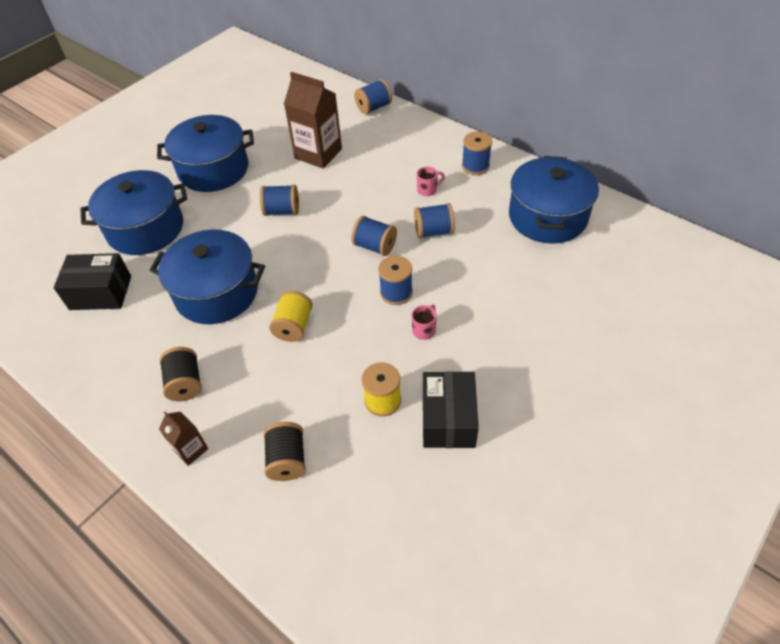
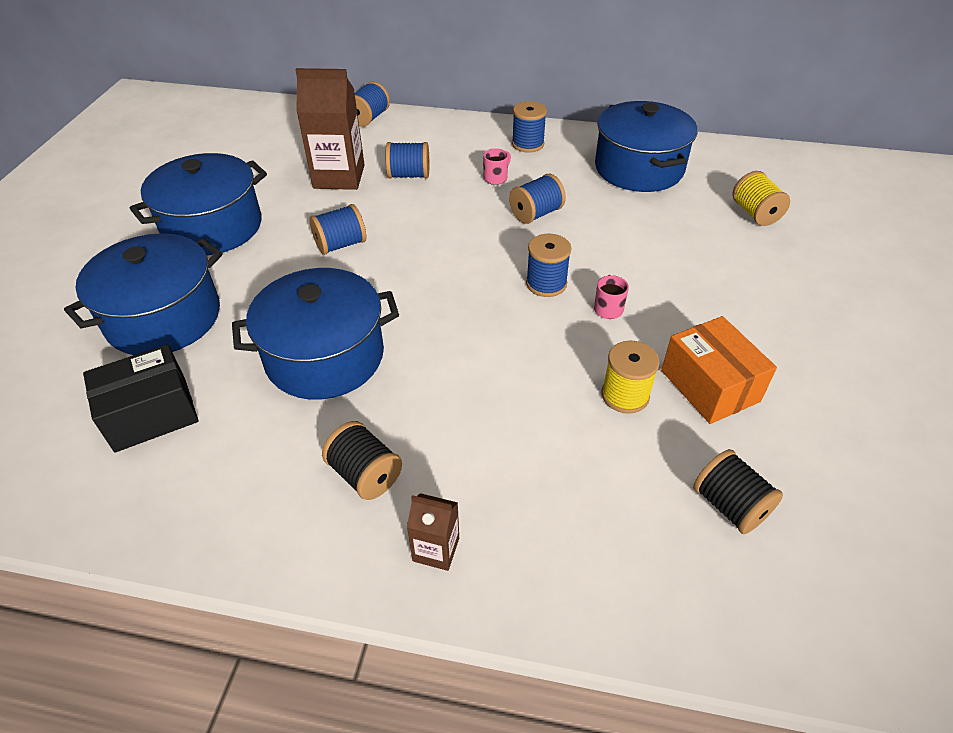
camera: 30 degrees left, 5 degrees down
black spool [264,422,306,481] -> black spool moved to [693,449,783,534]
yellow spool [269,291,313,342] -> yellow spool moved to [732,171,790,226]
blue spool [351,216,397,256] -> blue spool moved to [385,142,429,178]
black box [423,371,479,448] -> orange box [661,316,777,424]

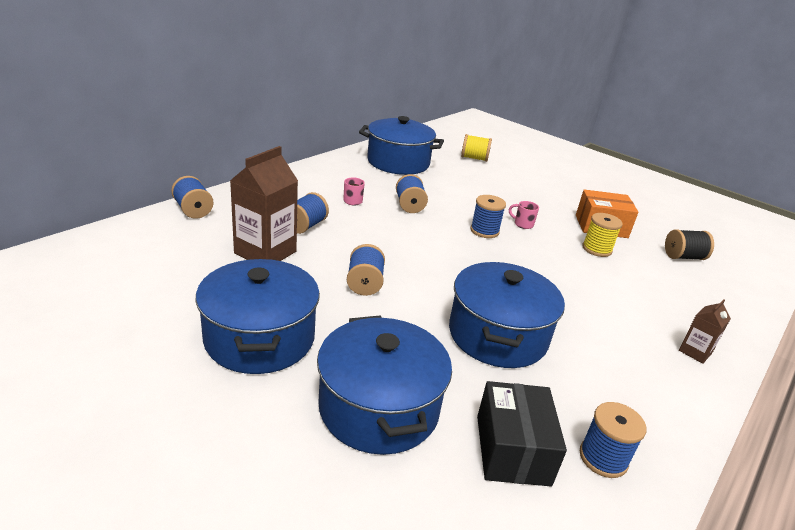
camera: 65 degrees left, 15 degrees down
black spool [322,421,402,500] -> none
blue spool [512,101,547,153] -> blue spool moved to [580,402,646,478]

